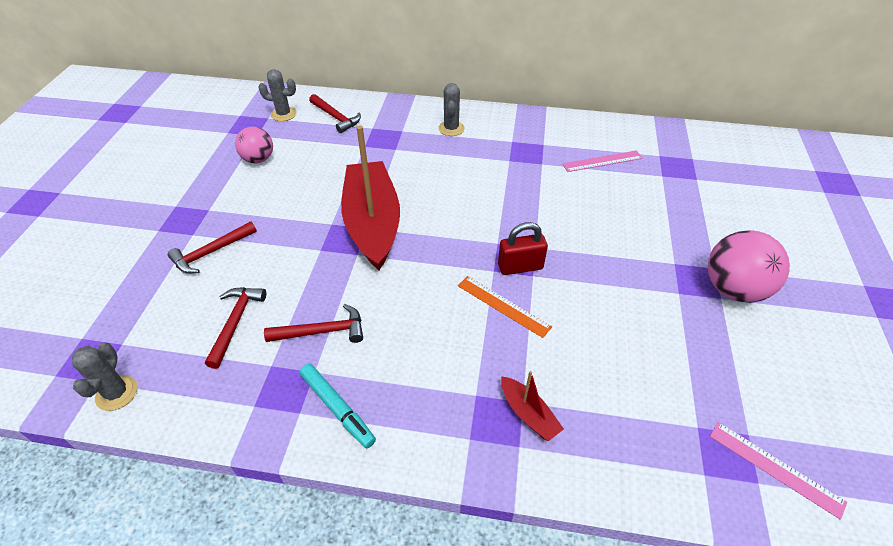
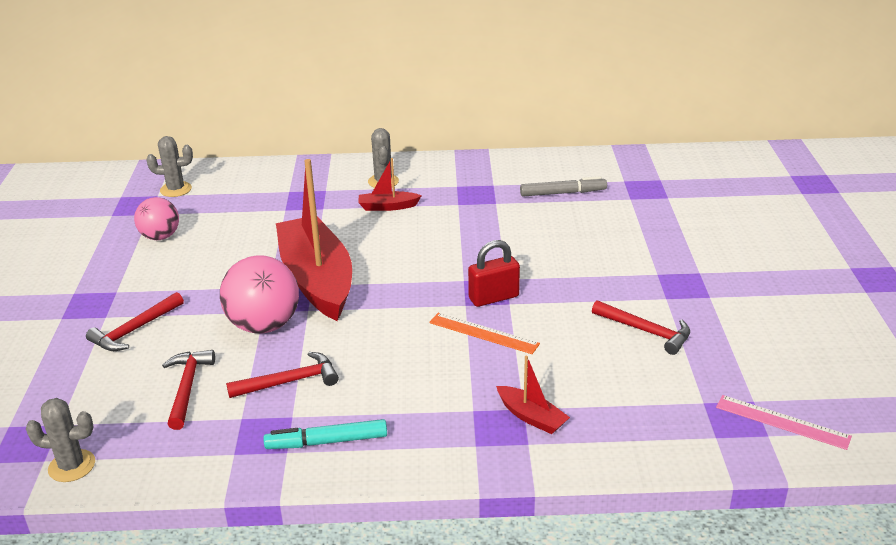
camera: 10 degrees left, 15 degrees down
grey cactus [72,343,138,411] -> grey cactus turned 75 degrees counterclockwise [26,398,95,482]
turquoise marker [300,364,376,448] -> turquoise marker turned 135 degrees clockwise [264,419,387,449]
red hammer [309,94,361,133] -> red hammer moved to [592,300,690,355]
pink ruler [562,150,643,172] -> grey marker [520,176,607,196]
pink ball [708,230,790,303] -> pink ball moved to [220,255,299,333]
none -> red boat [359,158,422,211]

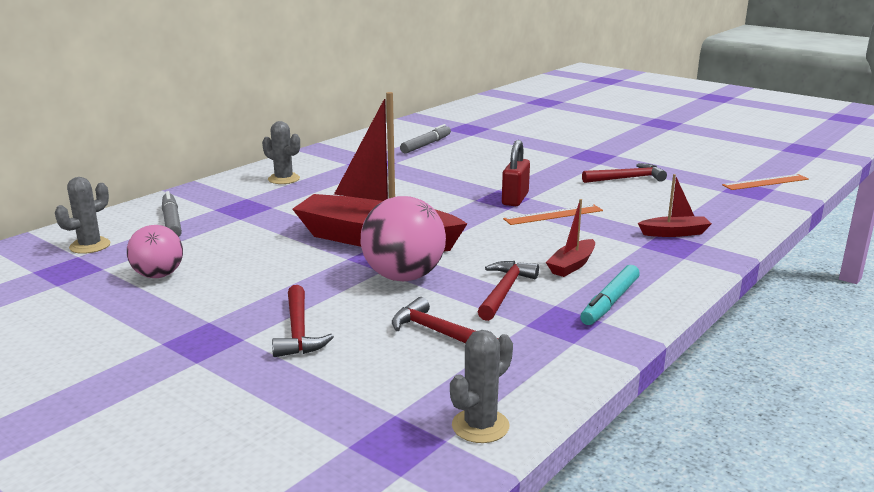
camera: 50 degrees left, 10 degrees down
red boat [359,158,422,211] -> red boat moved to [546,199,595,277]
pink ruler [716,395,852,450] -> orange ruler [722,174,809,190]
none -> grey marker [162,191,182,237]

